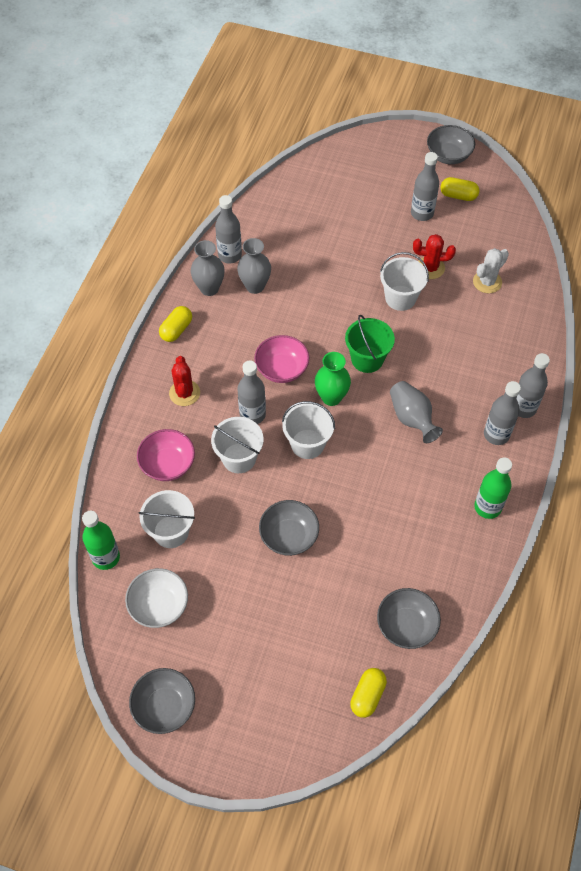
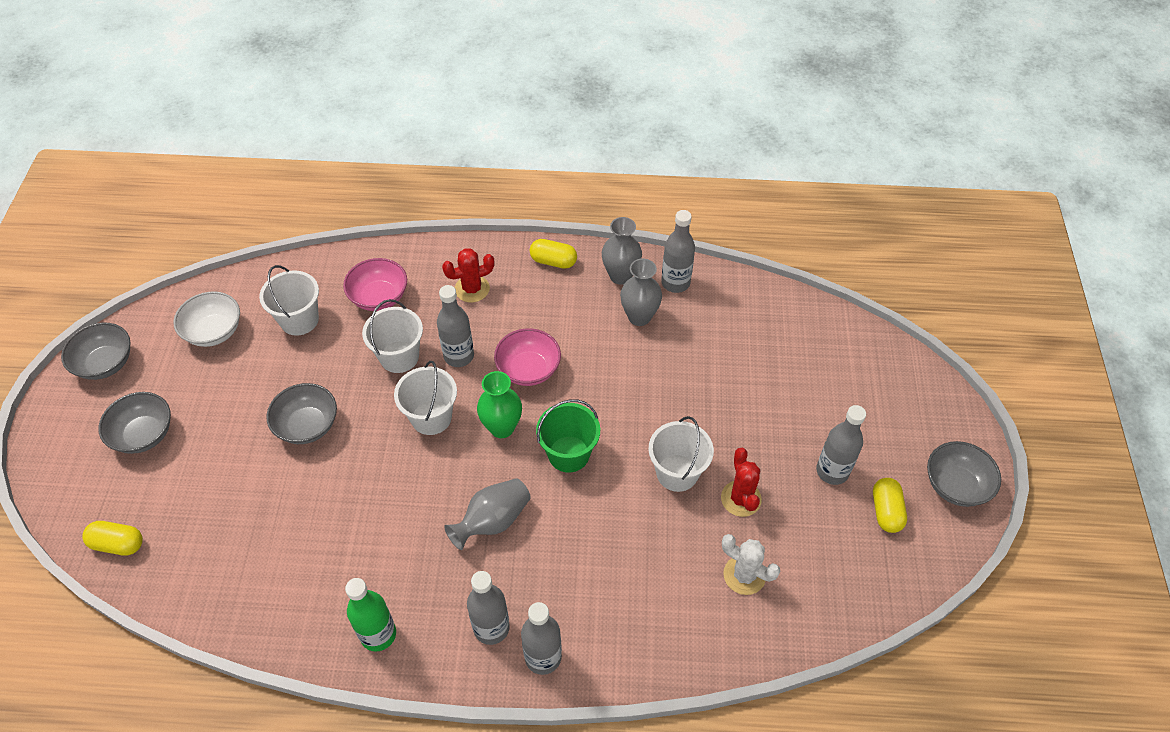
camera: 75 degrees right, 5 degrees down
green bottle [82,511,120,570] -> none
grey bowl [377,588,441,649] -> grey bowl moved to [98,392,171,454]

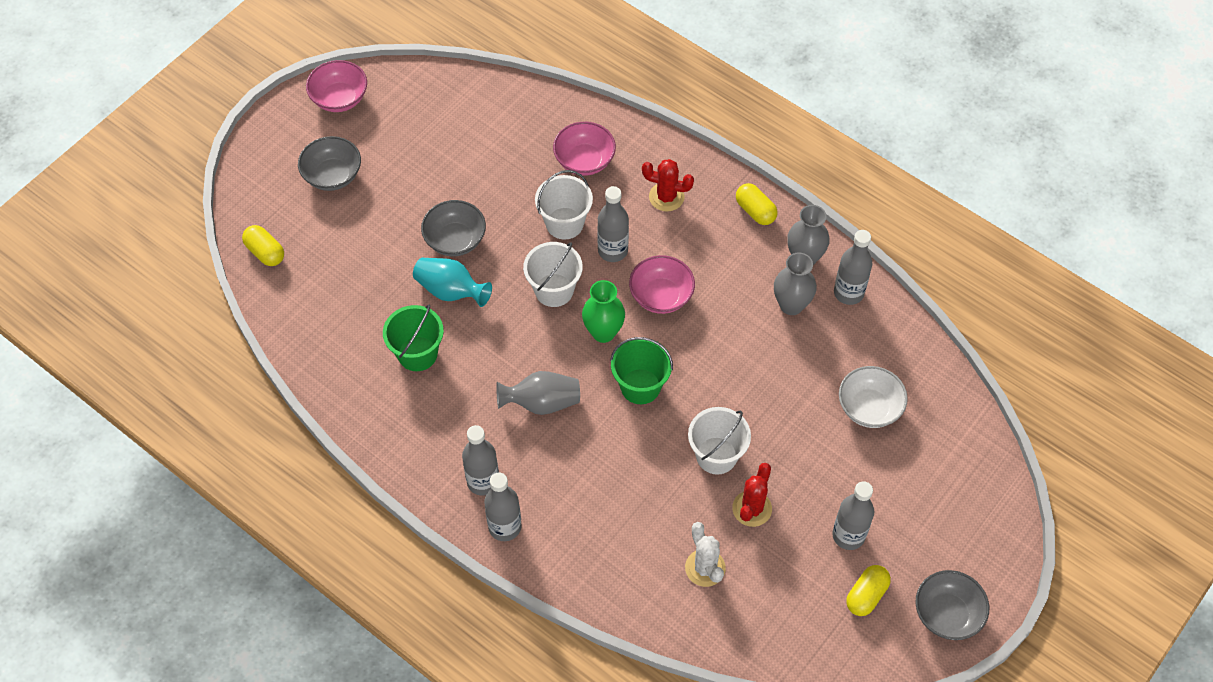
camera: 35 degrees right, 5 degrees up
grey bowl [61,323,130,380] -> pink bowl [306,60,367,112]
white bowl [174,291,240,347] -> white bowl moved to [839,366,908,428]
white bucket [259,265,319,336] -> none
green bottle [345,578,396,652] -> none
none -> green bucket [383,305,444,371]
none -> turquoise vase [413,258,492,307]

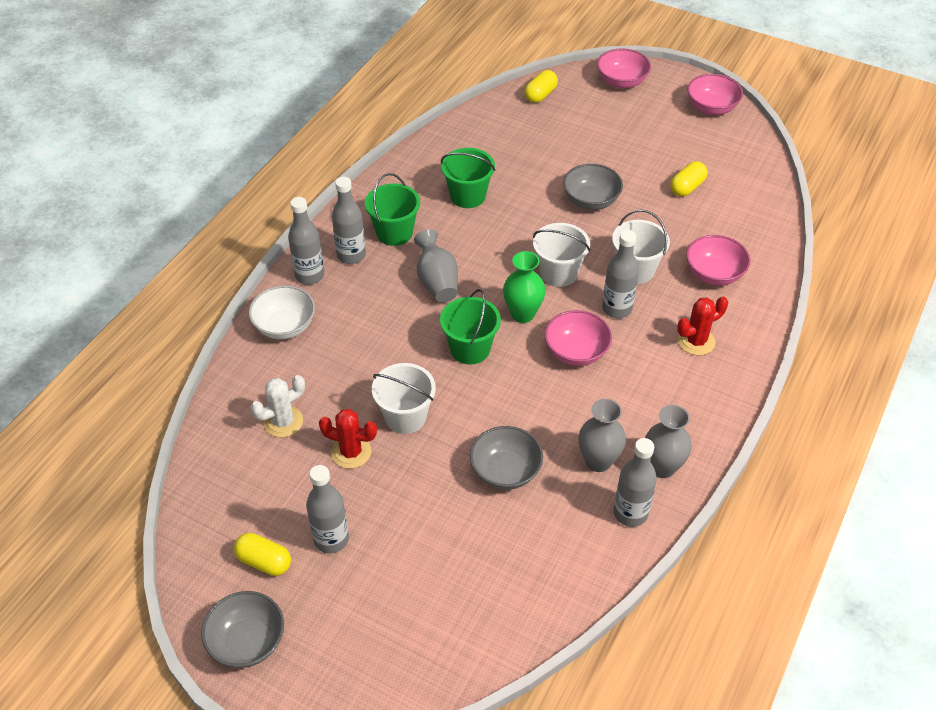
camera: 80 degrees right, 10 degrees down
grey bowl [298,136,361,191] -> grey bowl moved to [470,426,543,490]
turquoise vase [413,258,492,307] -> none
red cactus [642,159,694,212] -> red cactus turned 60 degrees clockwise [677,297,728,355]
yellow capsule [736,183,778,225] -> yellow capsule moved to [670,161,708,197]
white bowl [839,366,908,428] -> white bowl moved to [249,285,315,339]
none -> green bucket [365,173,420,246]
none -> pink bowl [597,48,651,88]

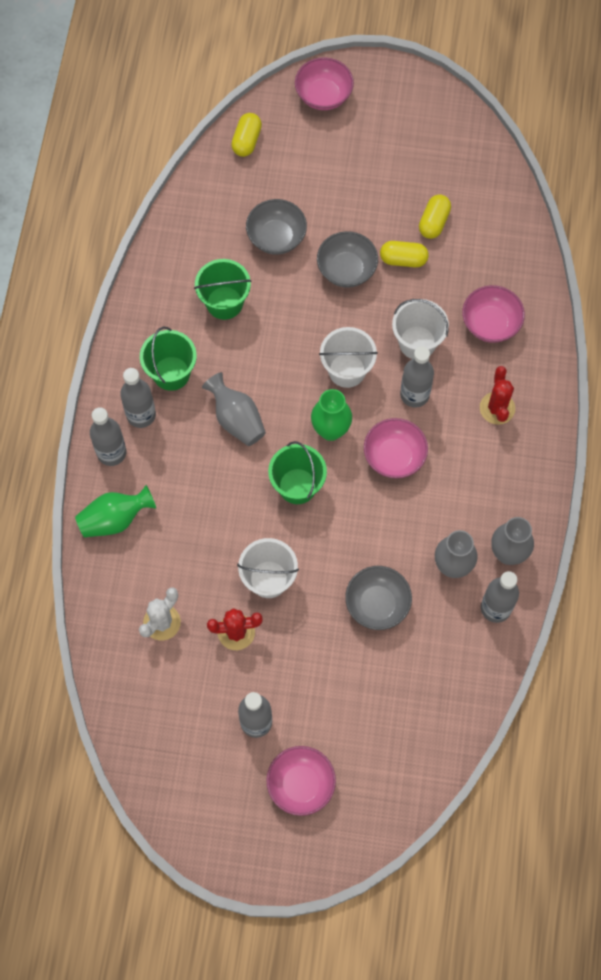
camera: 20 degrees left, 20 degrees up
grey bowl [201,591,284,668] -> grey bowl moved to [246,199,307,255]
yellow capsule [234,533,291,576] -> yellow capsule moved to [380,241,429,267]
white bowl [249,285,315,339] -> green vase [75,485,156,538]
red cactus [677,297,728,355] -> red cactus turned 45 degrees counterclockwise [480,366,515,425]
pink bowl [687,74,743,115] -> pink bowl moved to [266,746,336,816]

